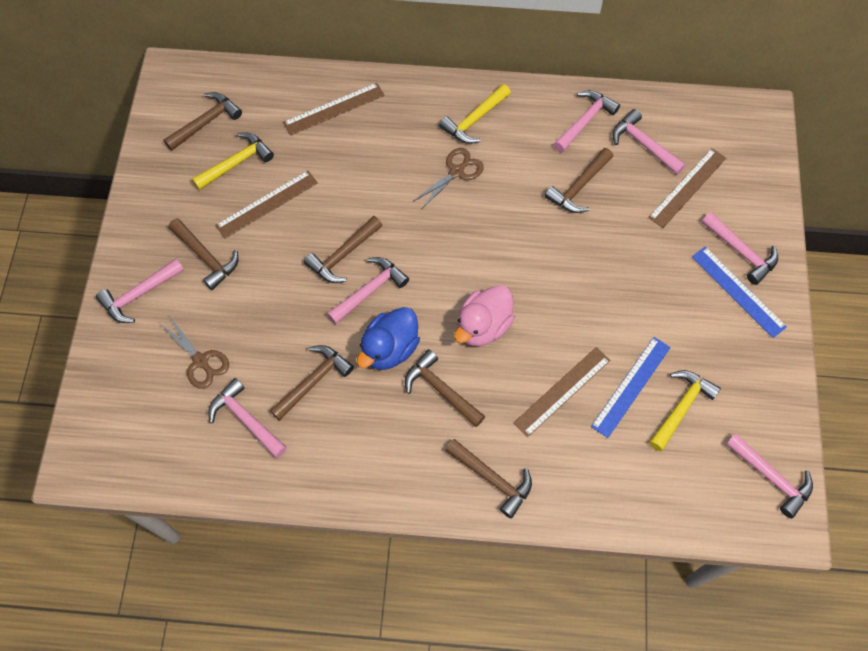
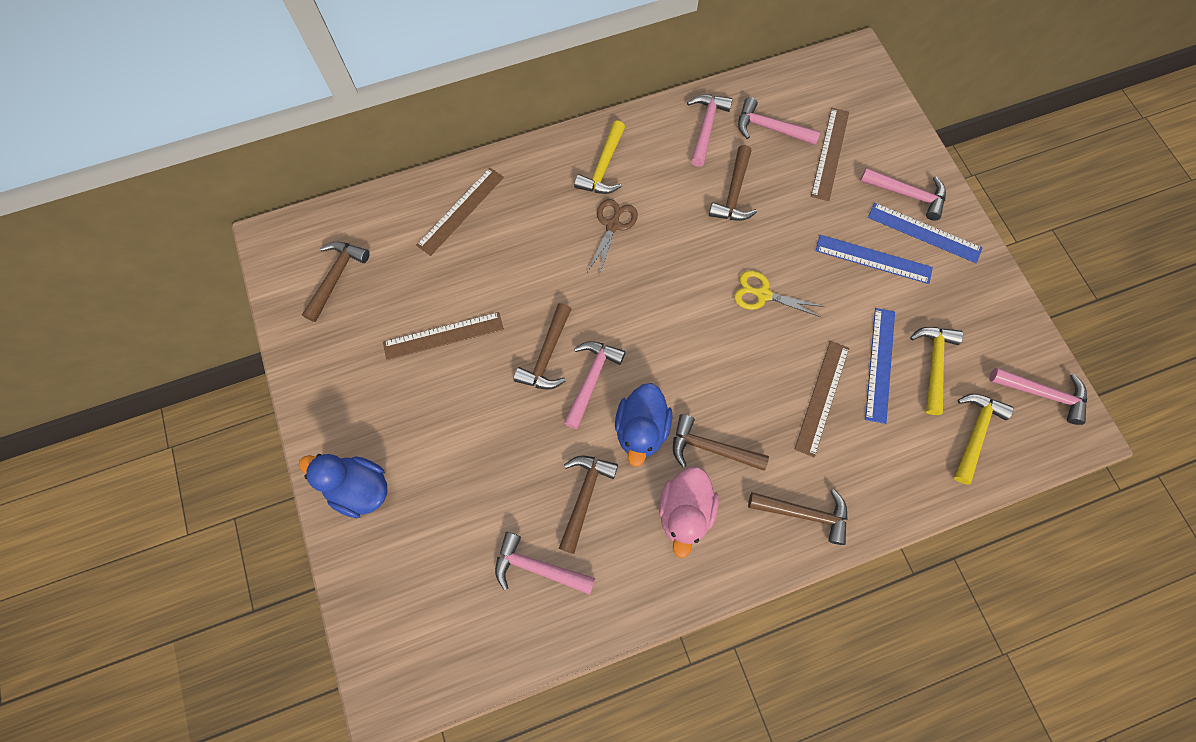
camera: 25 degrees left, 5 degrees up
pink hammer [96,259,184,323] -> blue duck [299,454,387,518]
brown scissors [160,317,229,389] -> none
brown hammer [169,218,238,290] -> none
yellow hammer [192,132,274,190] -> yellow hammer moved to [954,394,1014,484]
brown ruler [215,170,318,239] -> brown ruler turned 45 degrees clockwise [383,312,504,360]
pink duck [454,285,515,346] -> pink duck moved to [659,467,719,558]
none -> yellow scissors [734,271,824,317]
none -> blue ruler [816,235,933,284]

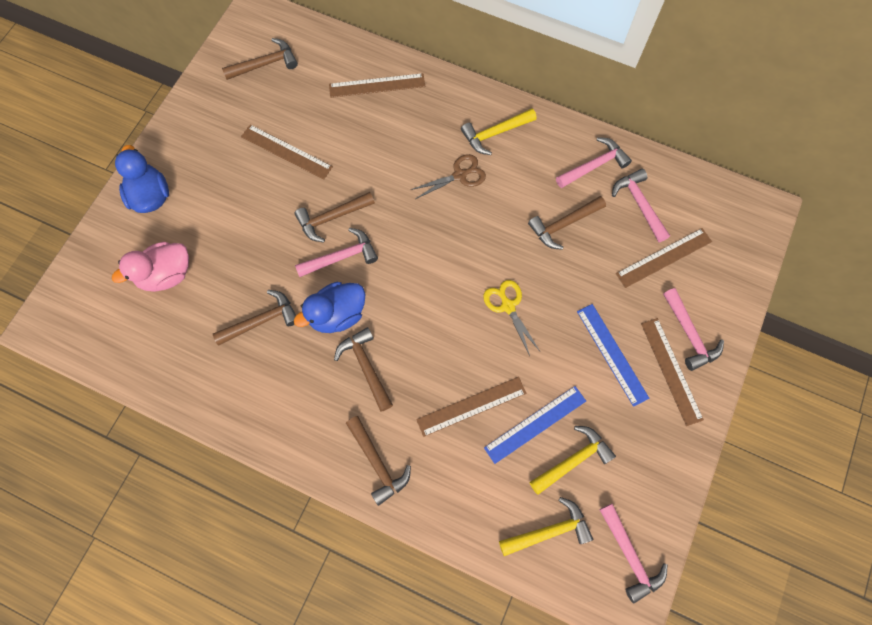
camera: 45 degrees right, 0 degrees up
pink hammer [495,532,595,595] -> none
pink duck [659,467,719,558] -> pink duck moved to [112,242,189,292]
blue ruler [868,203,982,263] -> brown ruler [641,318,704,426]

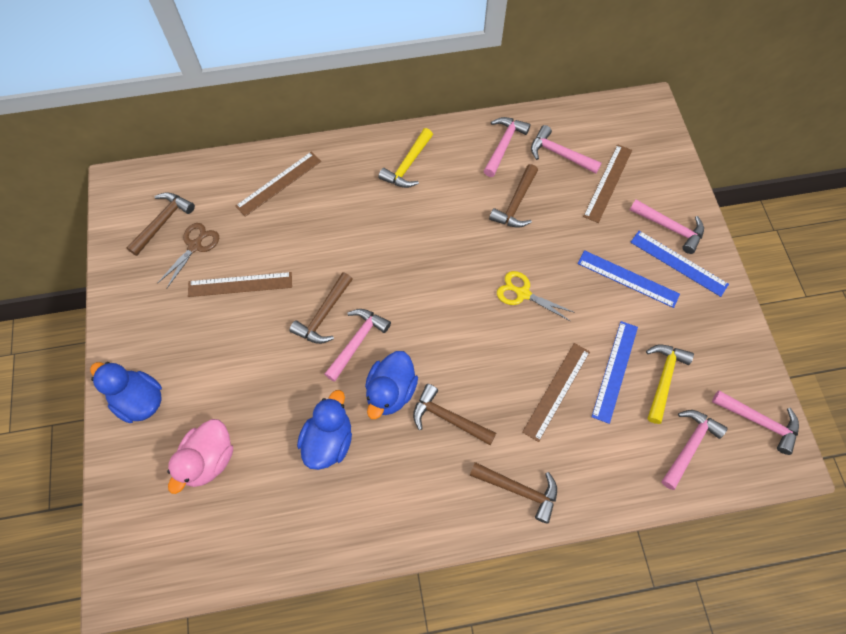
camera: 35 degrees left, 5 degrees down
brown hammer [213,290,296,346] -> blue duck [297,390,352,470]
brown scissors [411,154,486,199] -> brown scissors moved to [157,223,219,289]
yellow hammer [499,497,593,556] -> pink hammer [661,410,728,490]
brown ruler [641,318,704,426] -> blue ruler [630,231,729,297]

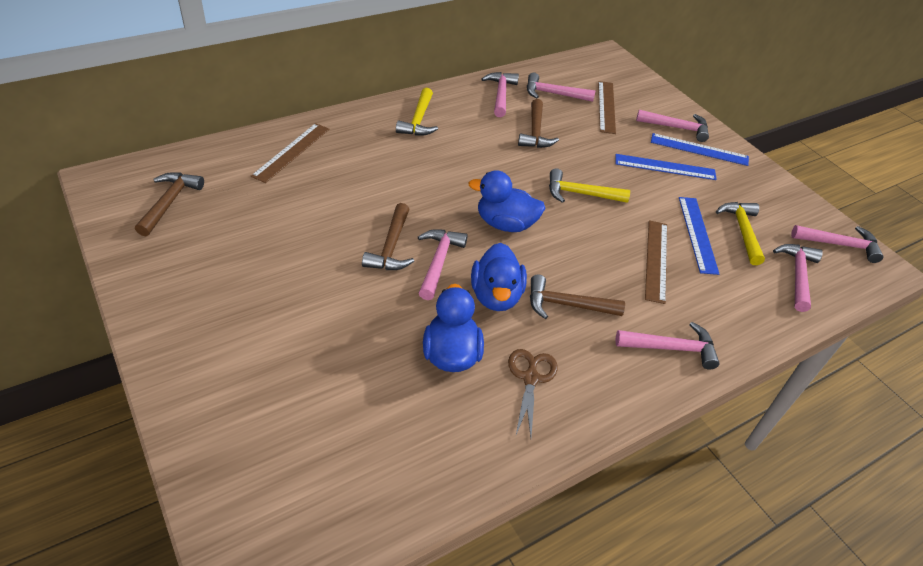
camera: 25 degrees left, 20 degrees down
blue duck [90,362,162,423] -> blue duck moved to [469,170,545,232]
brown scissors [157,223,219,289] -> brown scissors moved to [508,349,558,437]
pink duck [167,419,233,494] -> none
brown ruler [188,272,292,297] -> none
brown hammer [470,462,557,524] -> pink hammer [615,322,720,369]
yellow scissors [497,271,575,321] -> yellow hammer [549,168,630,203]

